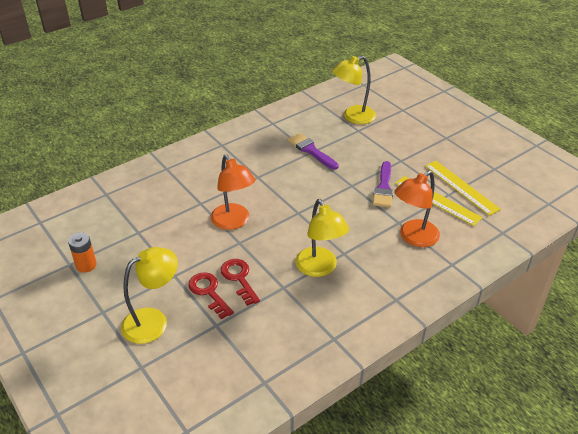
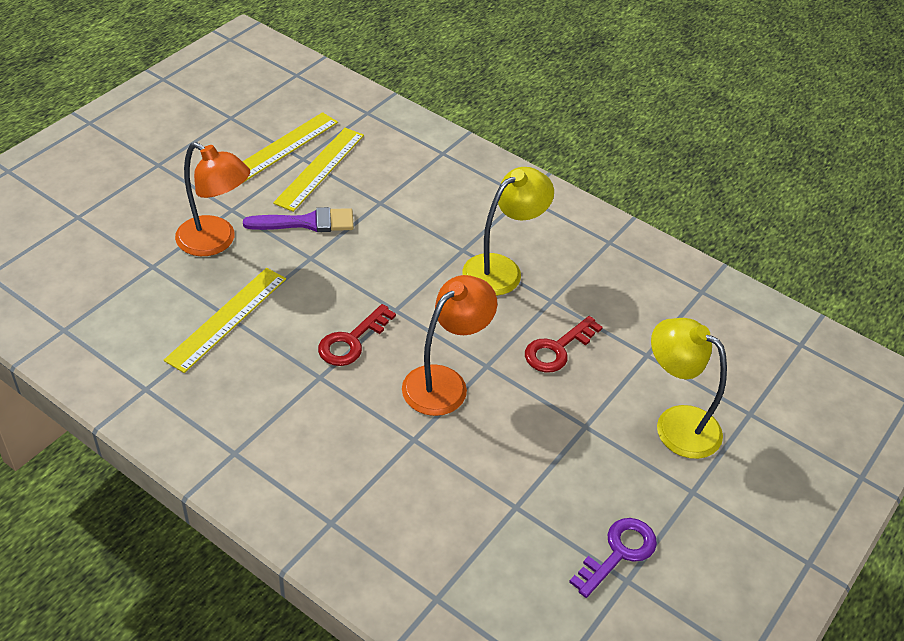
camera: 110 degrees left, 5 degrees up
orange battery [68,232,97,273] -> purple key [569,518,657,598]
red key [188,272,234,319] -> red key moved to [318,304,396,366]
purple brush [288,133,339,170] -> yellow ruler [164,268,286,373]
yellow lamp [332,56,376,124] -> none
orange lamp [394,171,440,247] -> orange lamp moved to [175,142,250,256]

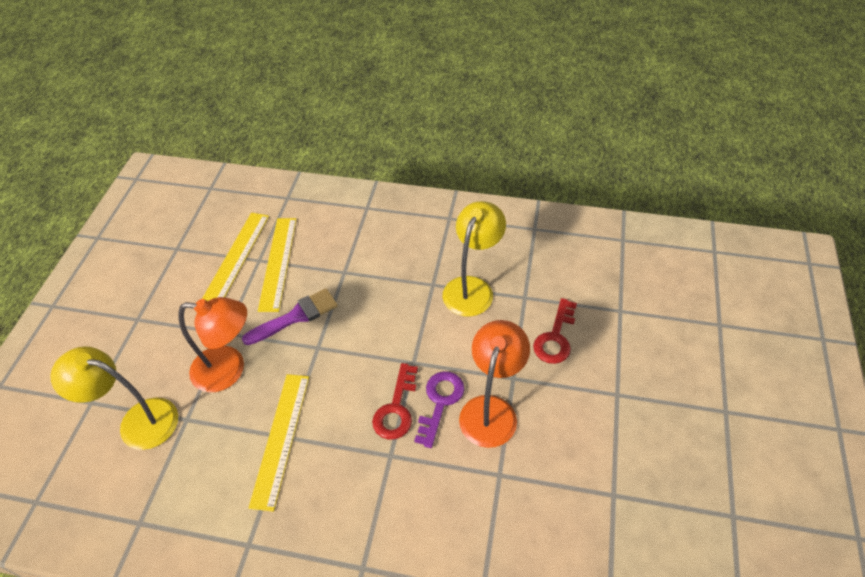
camera: 20 degrees left, 5 degrees up
purple key [569,518,657,598] -> purple key moved to [414,371,465,448]
yellow lamp [651,318,727,459] -> yellow lamp moved to [50,346,178,450]

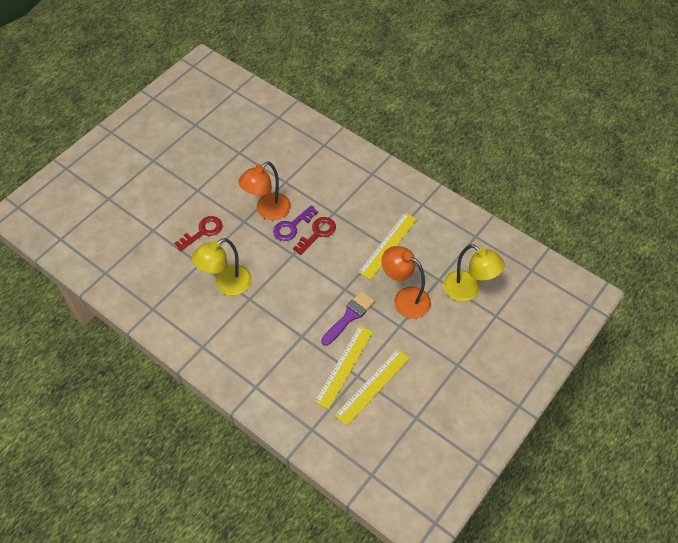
camera: 155 degrees left, 5 degrees up
purple brush [242,288,338,345] -> purple brush turned 135 degrees clockwise [321,291,375,346]

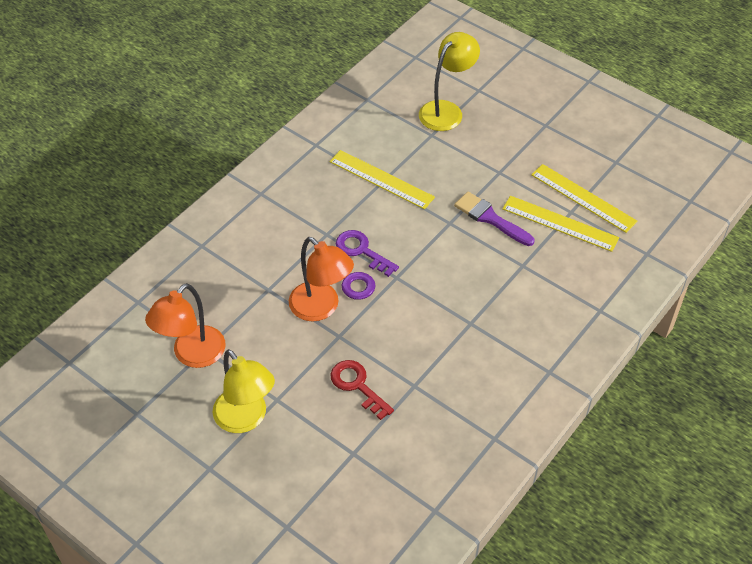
camera: 90 degrees left, 5 degrees down
yellow lamp [192,238,252,295] -> yellow lamp moved to [213,349,275,433]
red key [293,217,336,255] -> purple key [336,230,399,277]
orange lamp [381,246,431,319] -> orange lamp moved to [145,283,225,368]

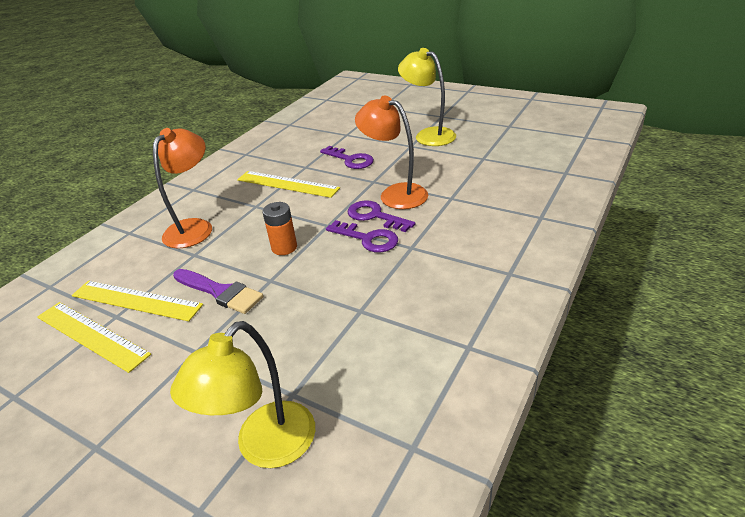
camera: 175 degrees right, 15 degrees down
orange lamp [145,283,225,368] -> orange lamp moved to [153,128,212,248]
yellow ruler [329,150,435,210] -> yellow ruler moved to [237,171,340,198]
red key [331,360,394,420] -> purple key [320,146,374,169]
none -> orange battery [262,202,297,255]

